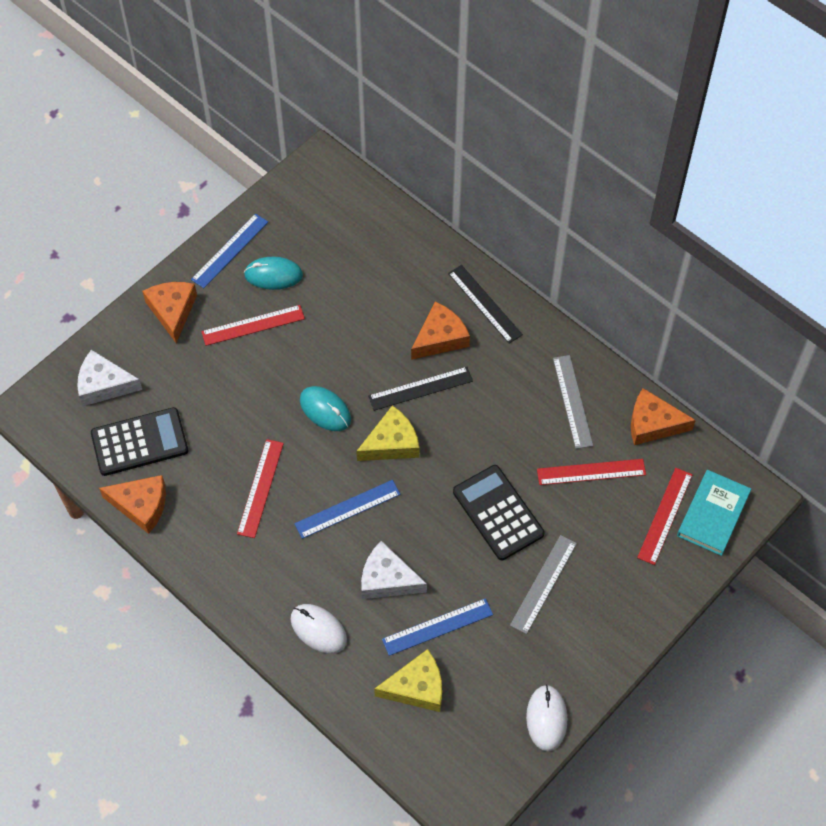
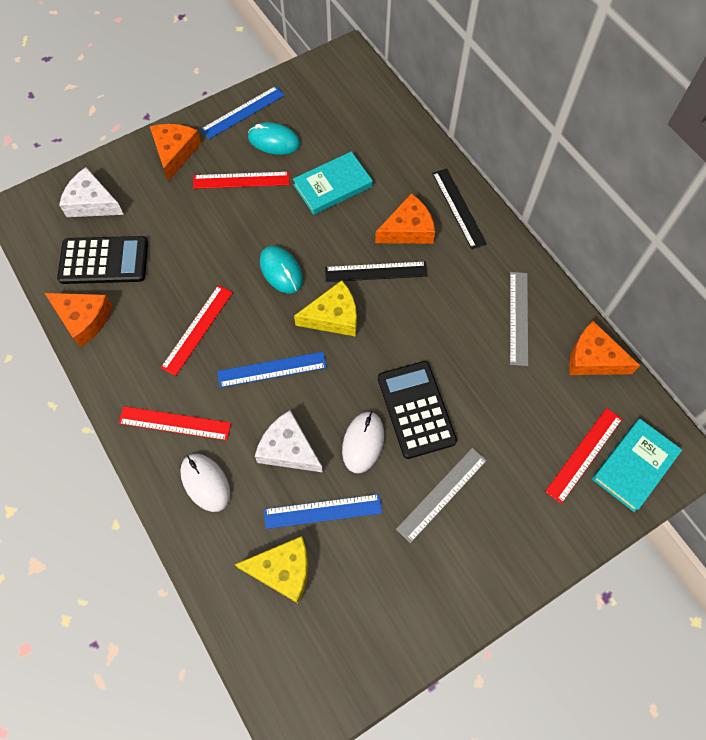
camera: 15 degrees right, 5 degrees up
white mouse [526,684,567,751] -> white mouse moved to [342,411,384,473]
red ruler [537,459,646,485] -> red ruler moved to [118,406,231,441]
none -> turquoise book [293,152,373,215]

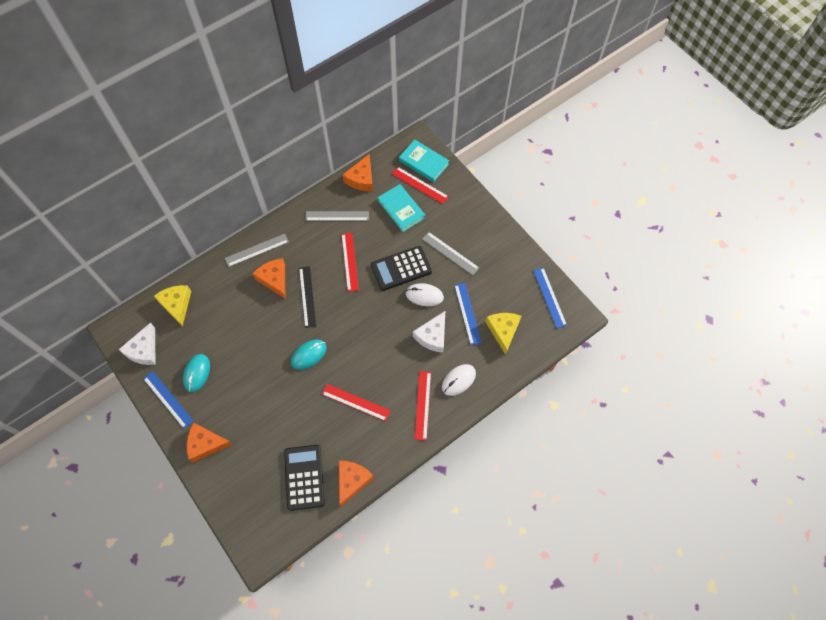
camera: 95 degrees left, 0 degrees up
white cheese [59,167,124,217] -> white cheese moved to [118,323,155,365]
red ruler [193,172,289,189] -> red ruler moved to [341,233,359,292]
blue ruler [217,352,327,388] -> blue ruler moved to [533,267,567,329]
turquoise book [293,152,373,215] -> turquoise book moved to [378,184,426,232]
yellow cheese [294,280,357,336] -> yellow cheese moved to [154,285,191,327]
black ruler [432,168,487,249] -> grey ruler [225,234,289,267]

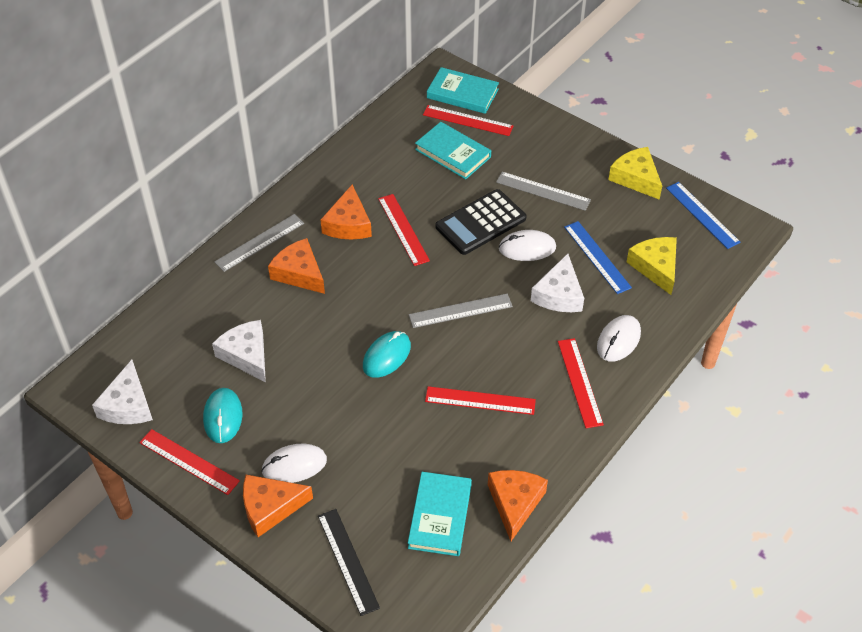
camera: 15 degrees left, 15 degrees down
blue ruler [143,371,194,429] -> red ruler [139,429,240,495]
yellow cheese [154,285,191,327] -> yellow cheese moved to [609,147,662,200]
black calculator [284,445,325,511] -> turquoise book [408,472,472,556]
black ruler [299,266,316,328] -> black ruler moved to [318,509,380,616]
grey ruler [305,211,369,221] -> grey ruler moved to [409,294,513,328]
orange cheese [343,154,373,191] -> orange cheese moved to [321,184,372,240]
none -> white cheese [212,320,266,382]
none -> white mouse [261,444,327,483]

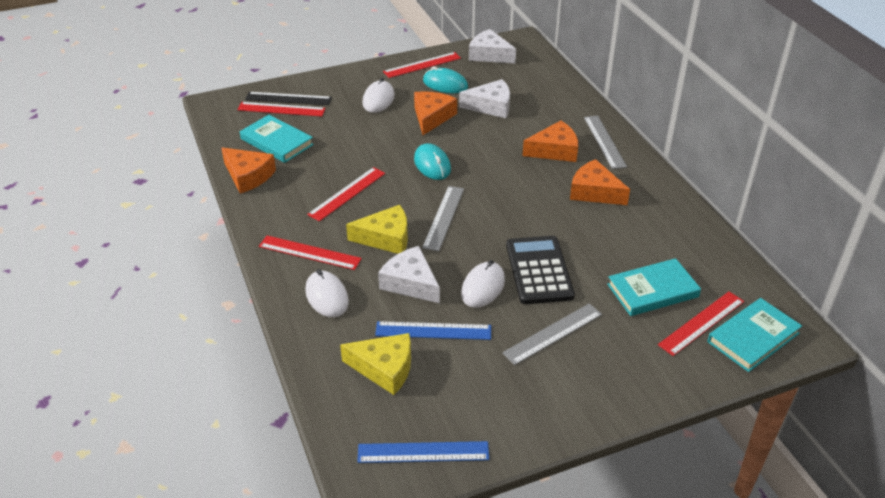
camera: 120 degrees right, 10 degrees down
orange cheese [243,475,313,537] -> orange cheese moved to [414,91,457,135]
red ruler [378,194,430,266] -> red ruler moved to [237,102,326,117]
yellow cheese [609,147,662,200] -> yellow cheese moved to [346,205,408,254]

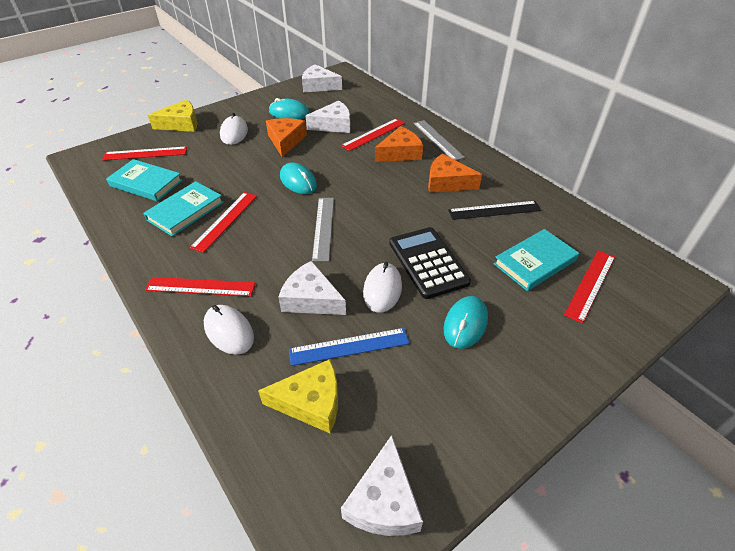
camera: 15 degrees left, 5 degrees up
orange cheese [221,147,276,194] -> none
black ruler [245,92,332,105] -> black ruler moved to [448,201,541,220]
yellow cheese [346,205,408,254] -> yellow cheese moved to [148,100,197,132]
blue ruler [357,441,489,463] -> white cheese [341,435,423,536]
red ruler [383,52,461,78] -> red ruler moved to [341,118,405,151]
grey ruler [502,303,602,365] -> turquoise mouse [443,296,488,349]
turquoise book [707,298,802,372] -> turquoise book moved to [143,181,224,236]

